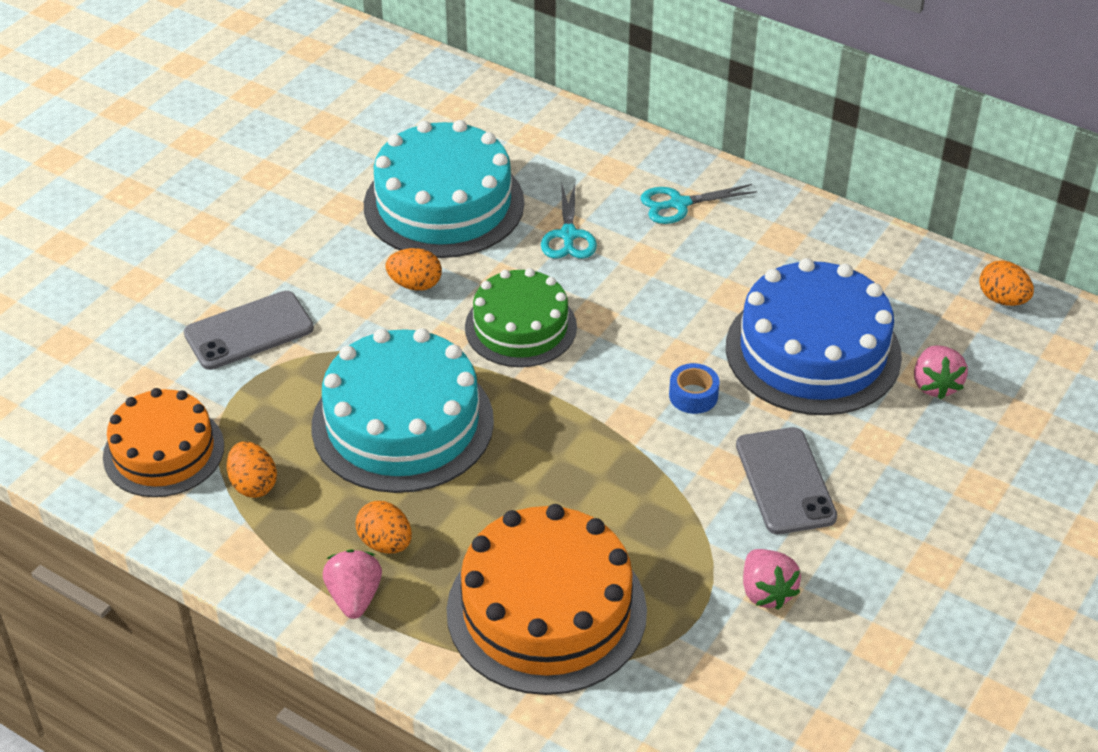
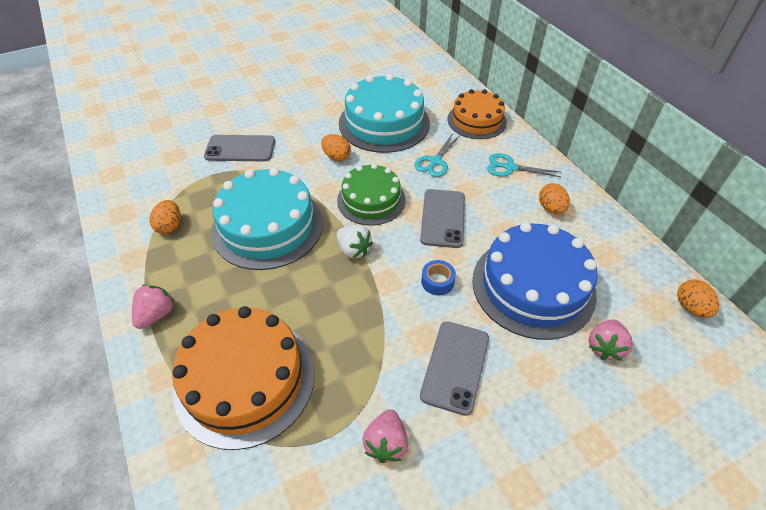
camera: 30 degrees right, 5 degrees up
orange cake [103,388,224,497] -> orange cake moved to [447,89,507,139]
orange egg [355,501,412,553] -> orange egg moved to [539,183,570,214]
none -> white strawberry [336,225,373,259]
none -> grey phone [420,189,465,248]

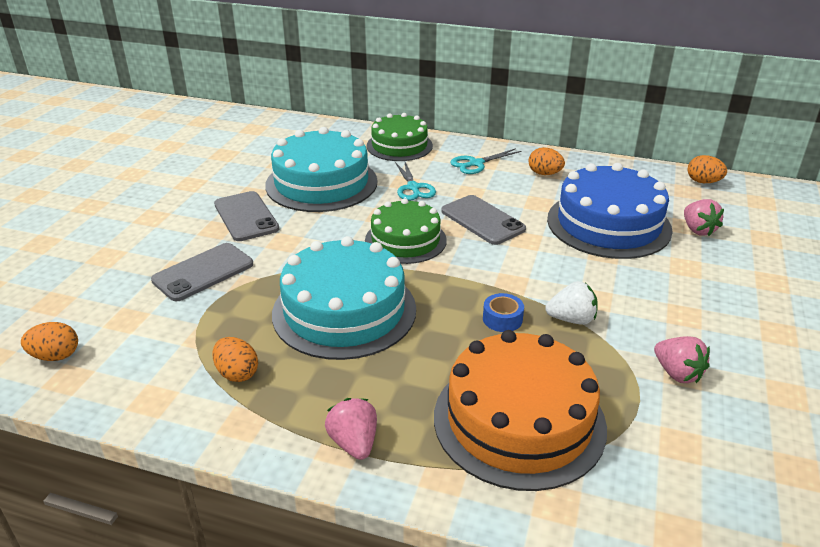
camera: 45 degrees left, 15 degrees down
orange egg [321,134,351,161] -> orange egg moved to [21,322,78,361]
white strawberry [336,225,373,259] -> white strawberry moved to [546,281,598,325]
grey phone [420,321,489,416] -> grey phone moved to [214,191,279,241]
blue tape [421,260,456,295] -> blue tape moved to [483,293,524,332]
orange cake [447,89,507,139] -> green cake [367,113,433,161]

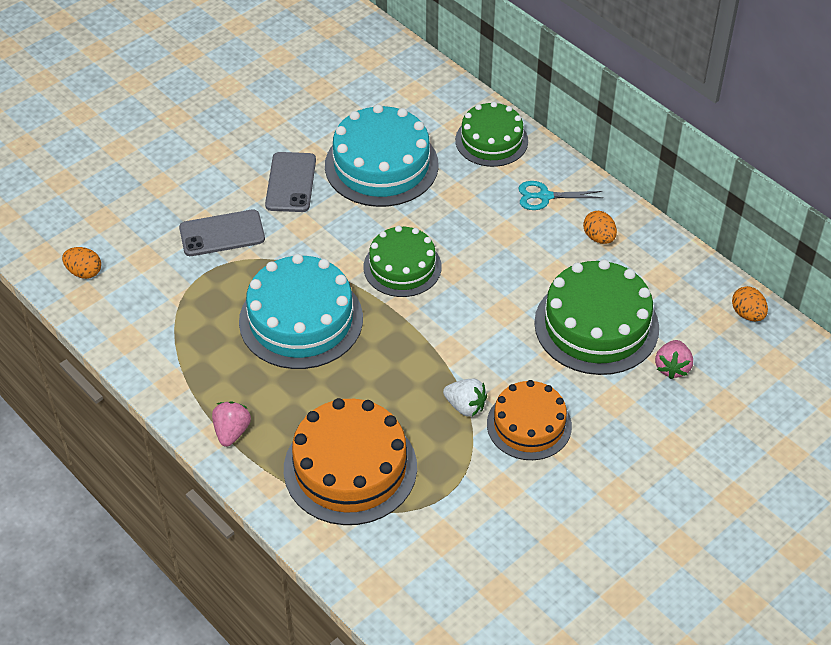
camera: 30 degrees right, 15 degrees up
orange egg [213,337,258,382] -> none
turquoise scissors [395,160,436,201] -> none
grey phone [441,195,526,245] -> none
blue tape [483,293,524,332] -> none
blue cake [547,163,673,259] -> green cake [534,259,659,375]
pink strawberry [654,336,710,383] -> none
none -> orange cake [487,380,572,460]

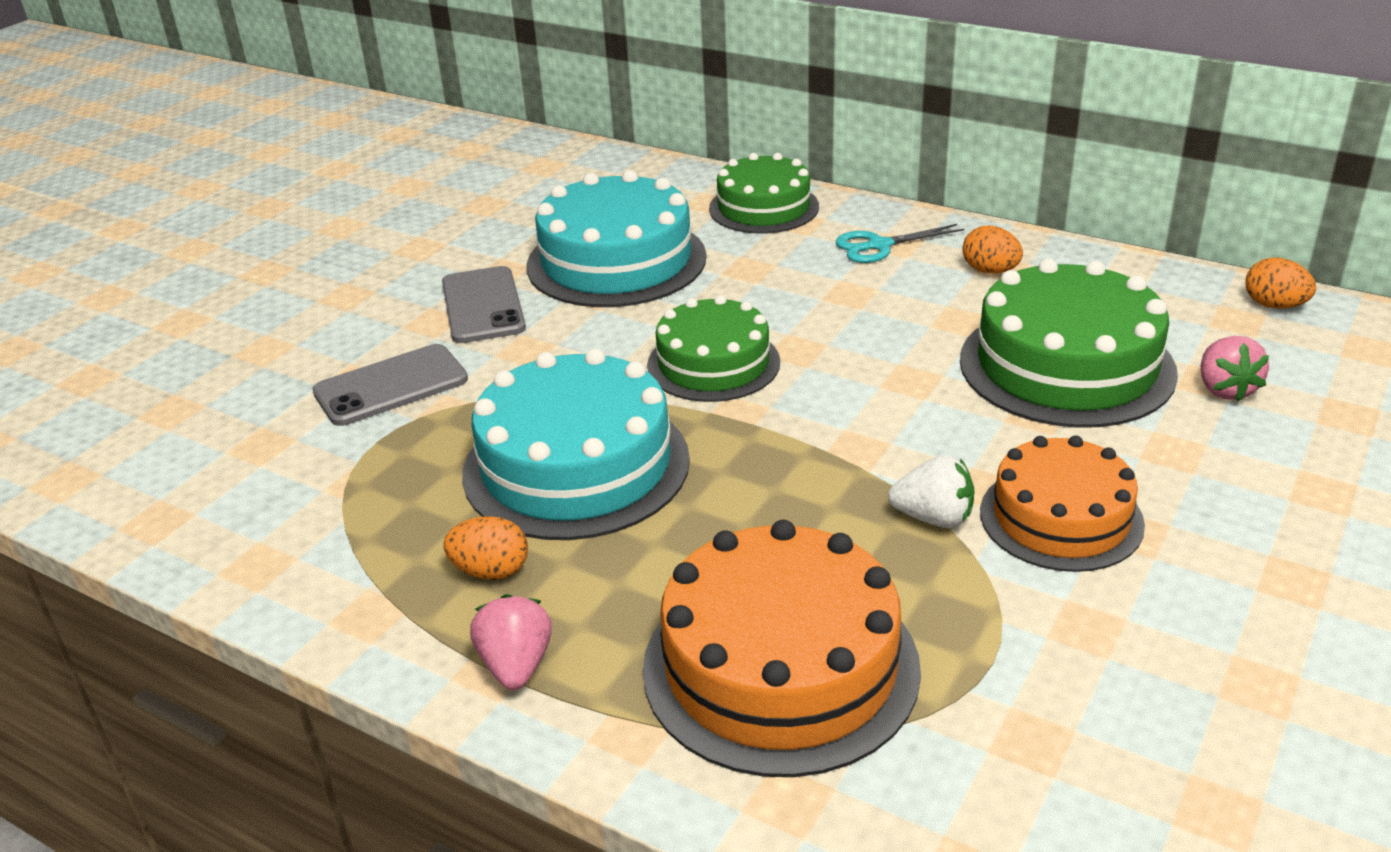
camera: 15 degrees left, 15 degrees down
orange egg [62,247,101,279] -> orange egg moved to [443,516,528,580]

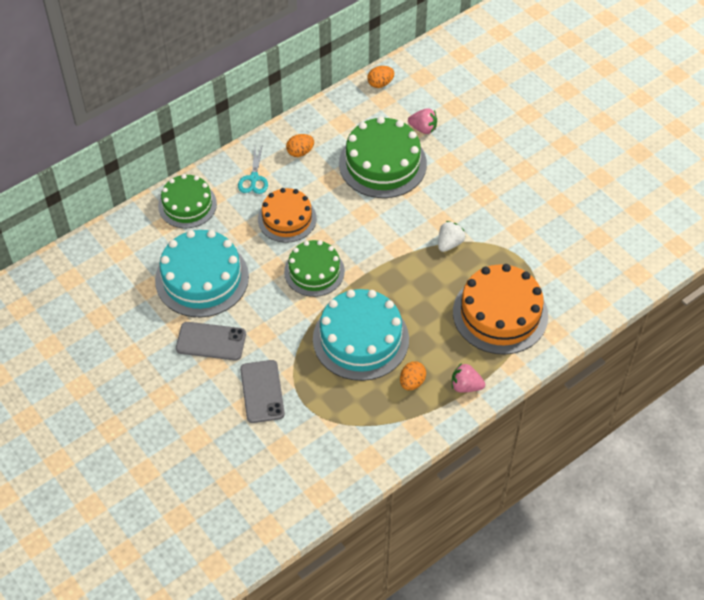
camera: 70 degrees left, 20 degrees up
orange cake [980,435,1145,572] -> orange cake moved to [258,188,317,243]

